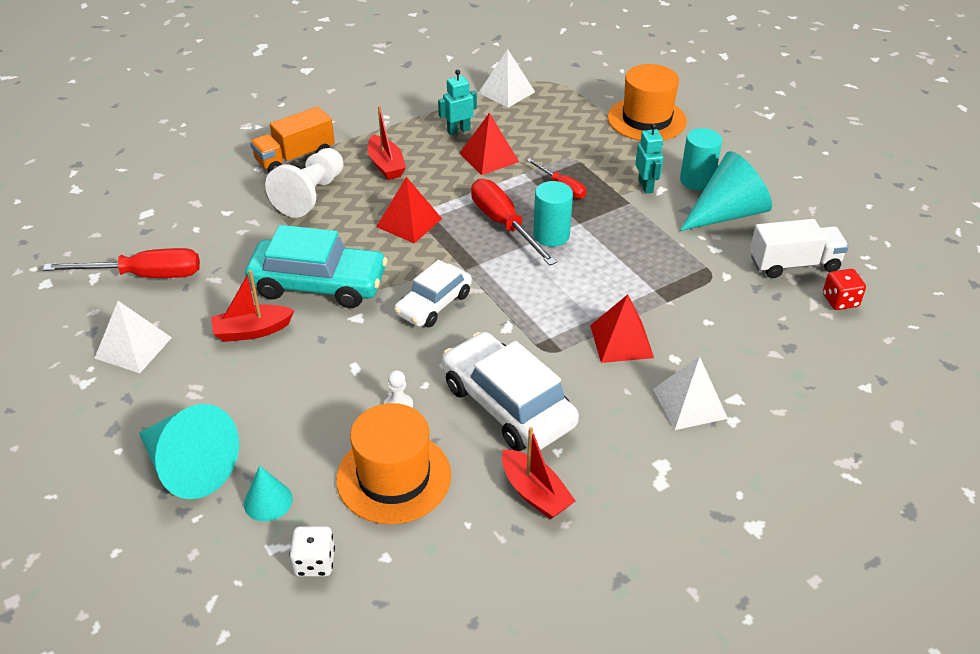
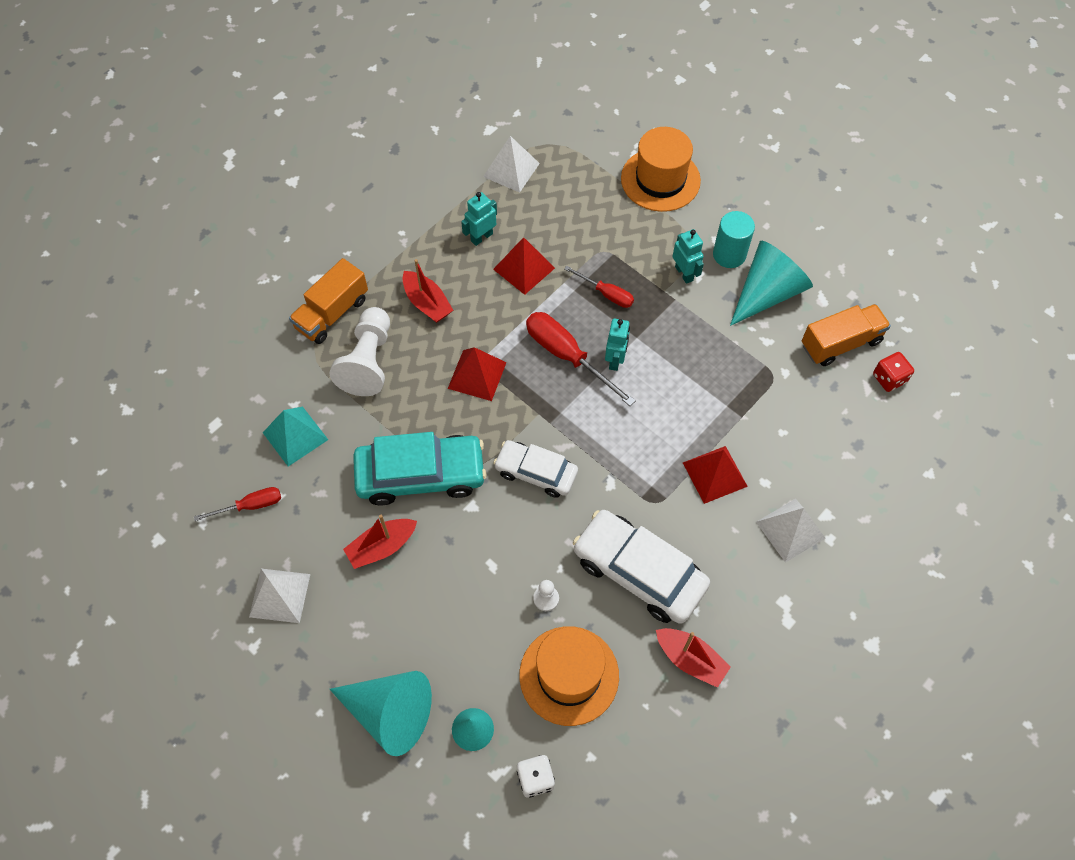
camera: 15 degrees left, 20 degrees up
red screwdriver [43,248,200,278] -> red screwdriver [194,487,281,521], size x0.58
white car [394,260,472,327] -> white car turned 90 degrees clockwise [493,440,578,498]
turquoise cylinder [533,181,573,247] -> turquoise robot [605,318,630,371]
white truck [750,219,849,278] -> orange truck [802,304,891,366]
none -> turquoise pyramid [263,407,328,466]

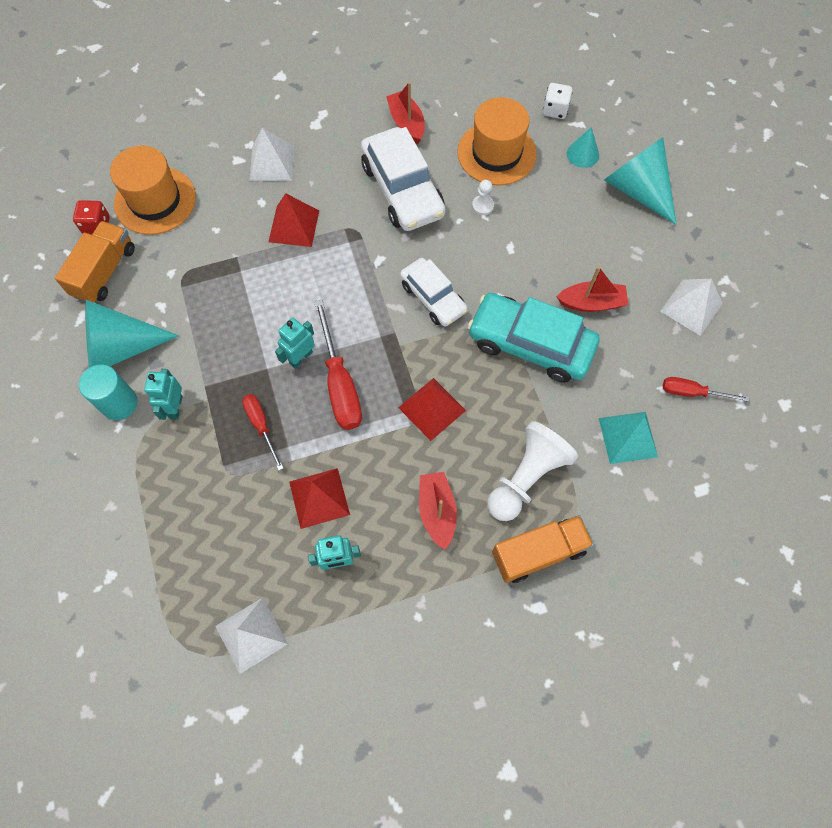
camera: 150 degrees left, 5 degrees up
orange hat [621,127,701,212] -> orange hat moved to [110,145,196,235]
orange truck [802,304,891,366] -> orange truck turned 105 degrees clockwise [55,221,135,302]

